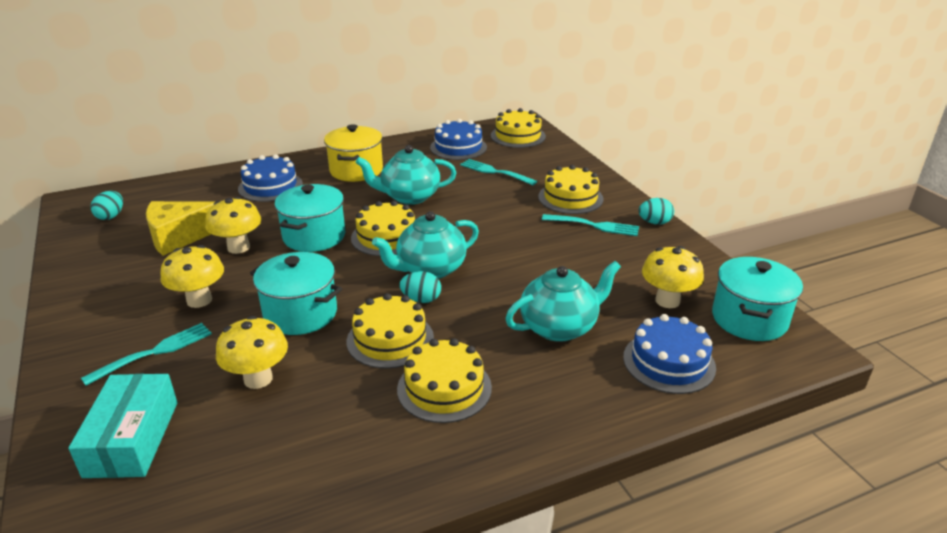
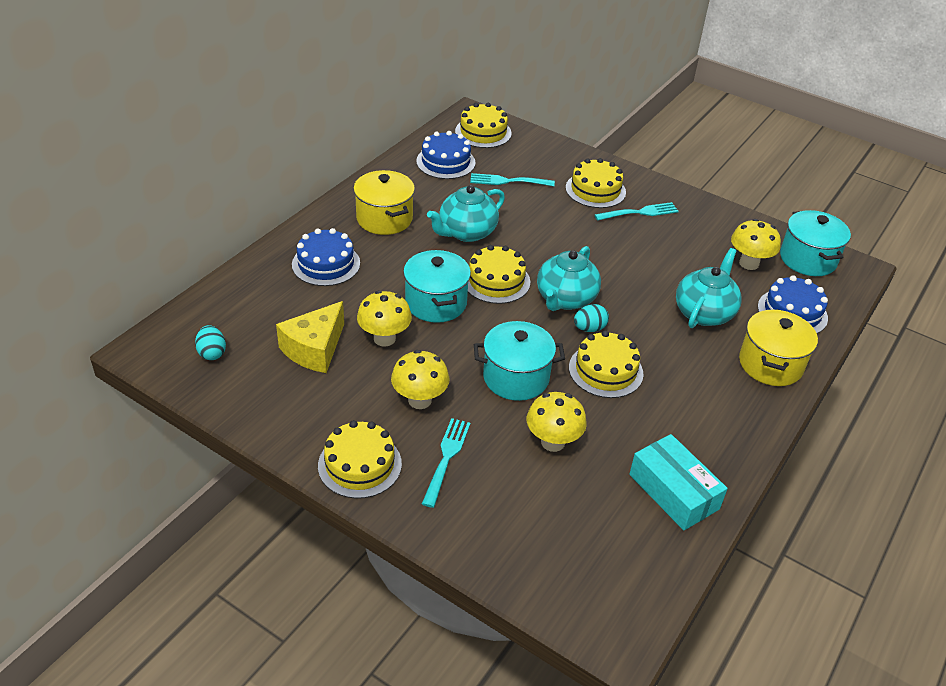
camera: 35 degrees left, 10 degrees up
turquoise box [68,374,178,478] -> turquoise box moved to [629,434,728,530]
yellow cake [397,338,492,423] -> yellow cake moved to [318,420,402,499]
turquoise egg [638,198,674,225] -> none
none -> yellow pot [739,309,818,386]

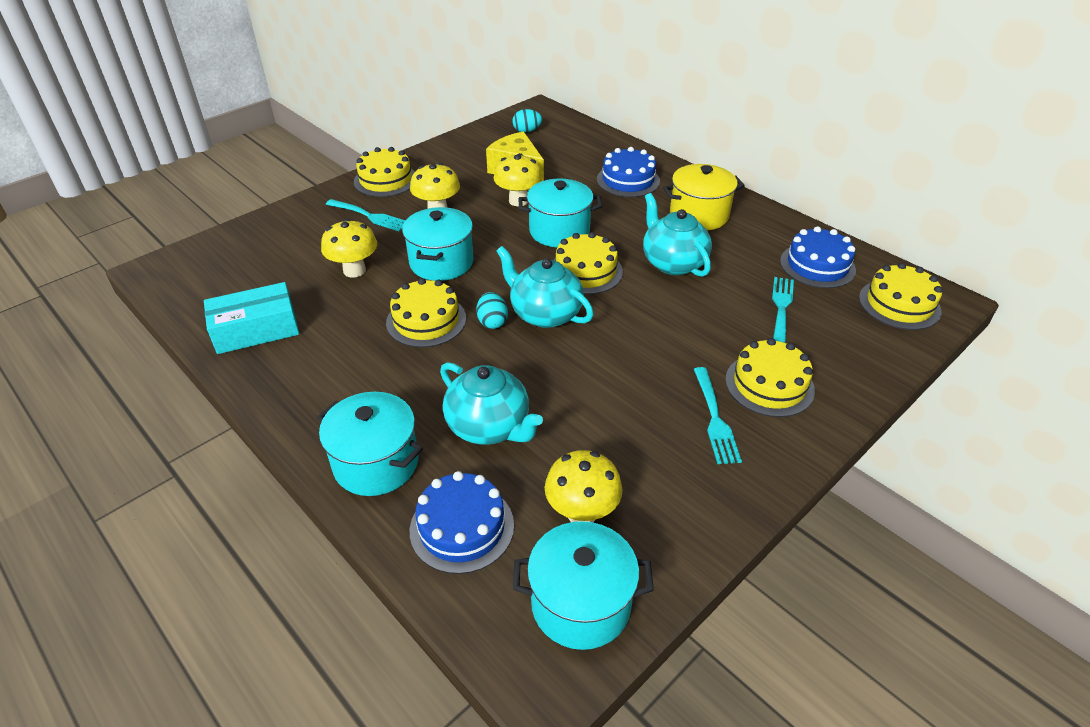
camera: 105 degrees right, 0 degrees up
yellow pot [739,309,818,386] -> turquoise pot [317,392,423,496]

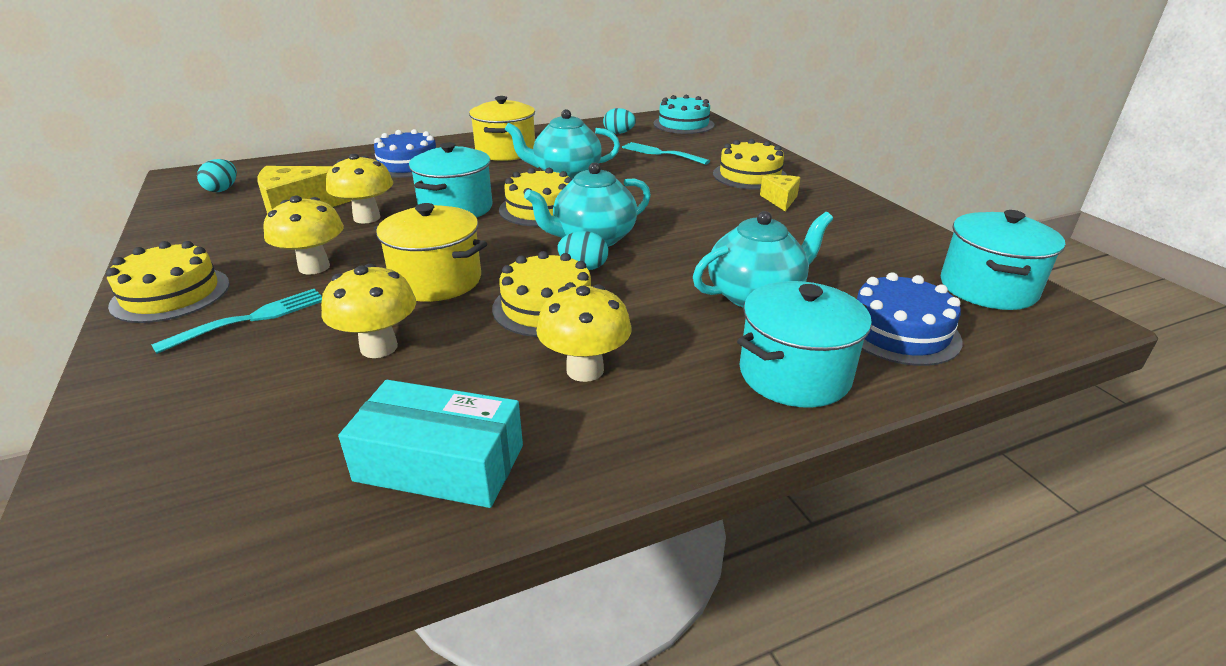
camera: 70 degrees left, 10 degrees down
turquoise box [204,282,299,354] -> turquoise box turned 75 degrees counterclockwise [338,380,523,508]
turquoise pot [402,207,474,281] -> yellow pot [374,203,487,302]
yellow mushroom [545,450,622,522] -> yellow mushroom moved to [536,284,631,382]
turquoise fork [694,367,742,464] -> yellow cheese [760,175,801,212]
blue cake [780,226,856,288] -> turquoise egg [603,108,636,134]
yellow cake [859,263,943,330] -> turquoise cake [654,95,714,134]

